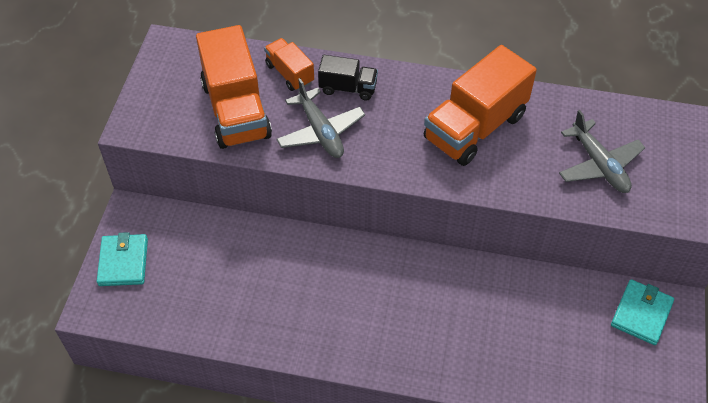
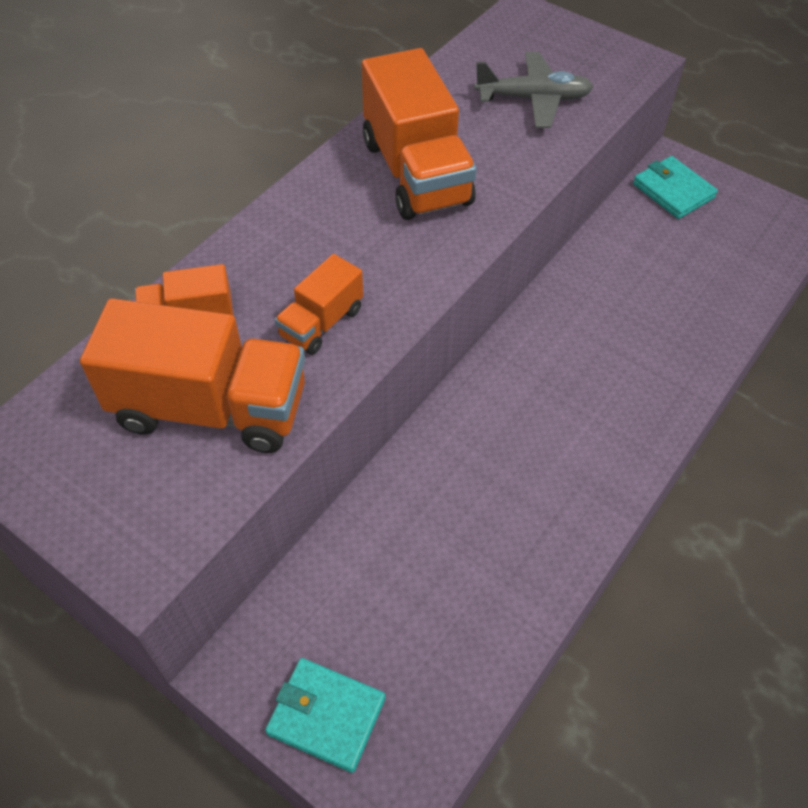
camera: 65 degrees left, 0 degrees up
grey plane [276,78,365,158] -> orange truck [275,254,363,355]
black truck [318,55,378,101] -> none

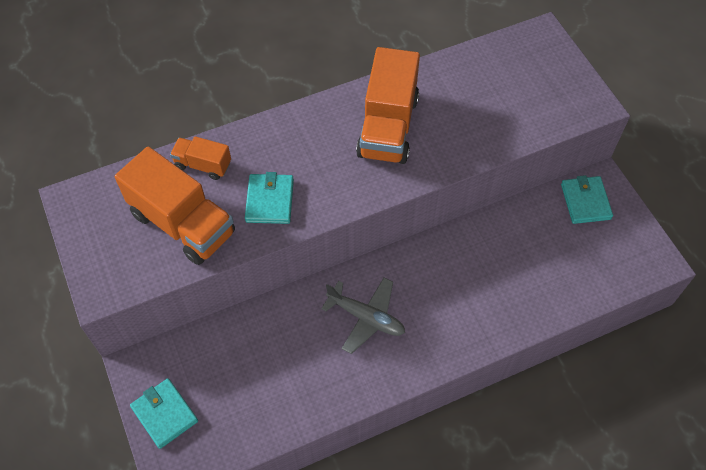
camera: 30 degrees right, 5 degrees up
orange truck [275,254,363,355] -> turquoise wallet [245,172,294,224]
grey plane [474,52,593,128] -> grey plane moved to [321,278,405,354]

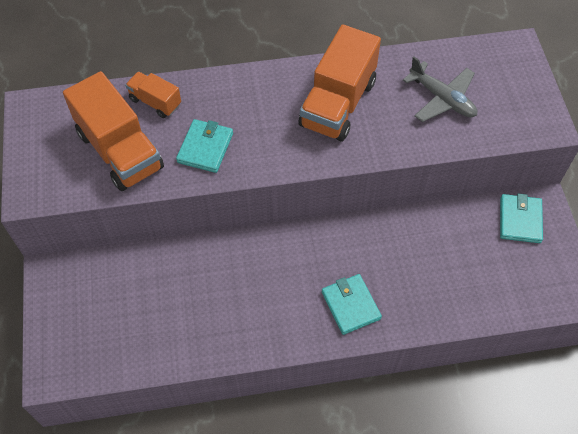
camera: 15 degrees right, 0 degrees up
turquoise wallet [130,378,198,449] -> turquoise wallet moved to [322,274,382,335]
grey plane [321,278,405,354] -> grey plane moved to [403,57,477,122]

